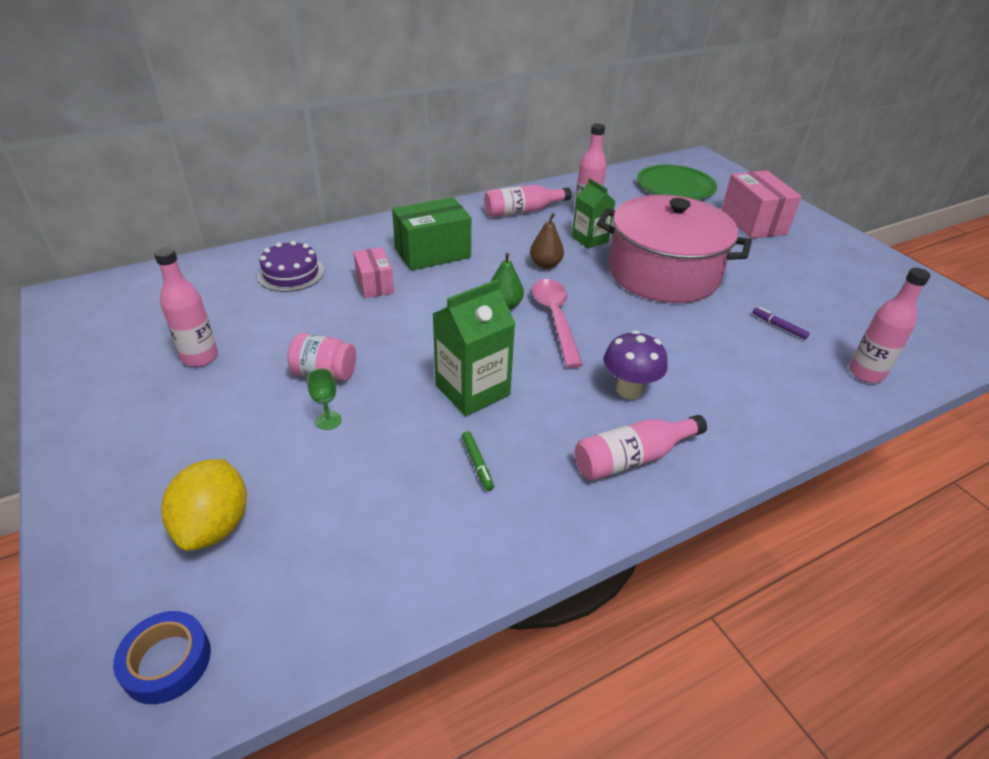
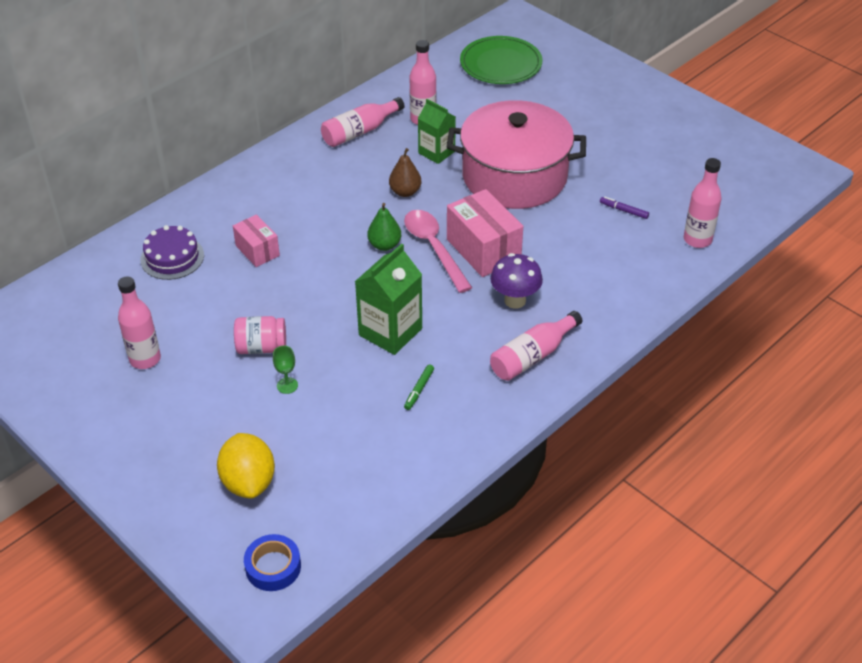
camera: 15 degrees left, 5 degrees up
green box [392,197,471,271] -> none
green marker [462,431,494,491] -> green marker turned 60 degrees clockwise [404,364,434,410]
pink box [721,170,801,239] -> pink box moved to [447,189,523,277]

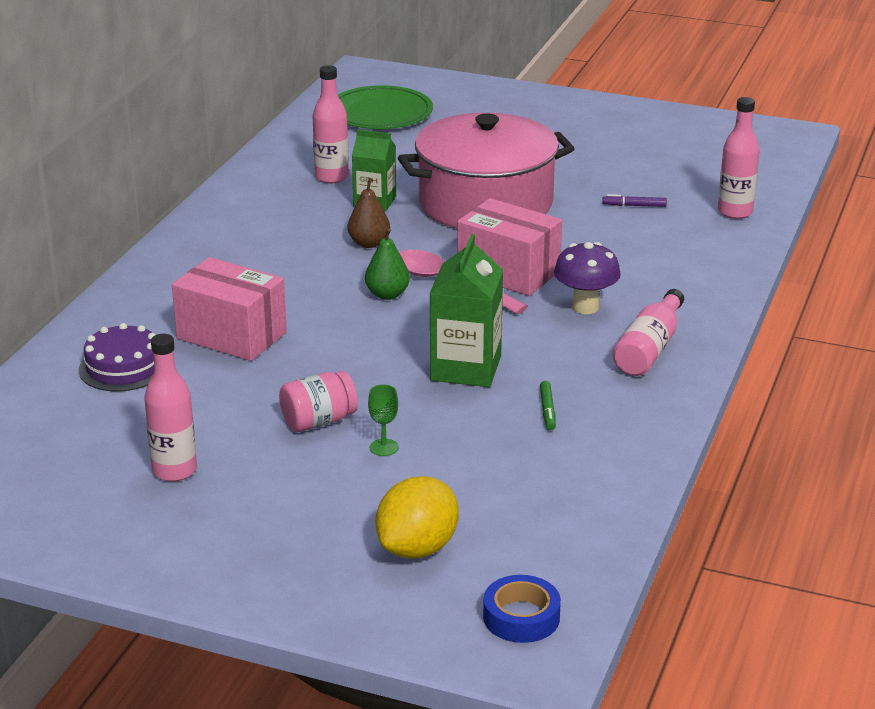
camera: 25 degrees left, 15 degrees down
yellow lemon [217,433,275,499] -> yellow lemon turned 75 degrees clockwise [376,476,459,559]
pink box [233,215,280,267] -> pink box [172,257,287,361], size x1.67
pink bottle [321,97,405,147] -> none

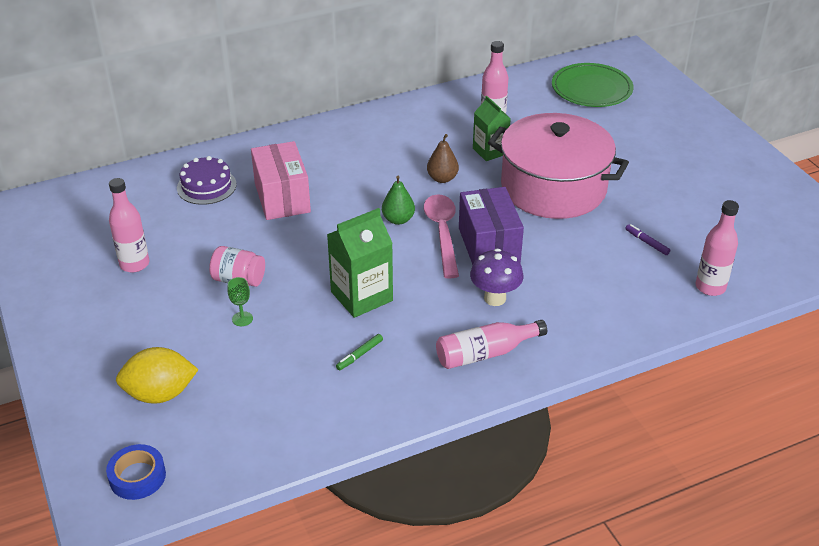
camera: 45 degrees right, 10 degrees up
pink box [457,198,562,296] -> purple box [459,187,524,265]

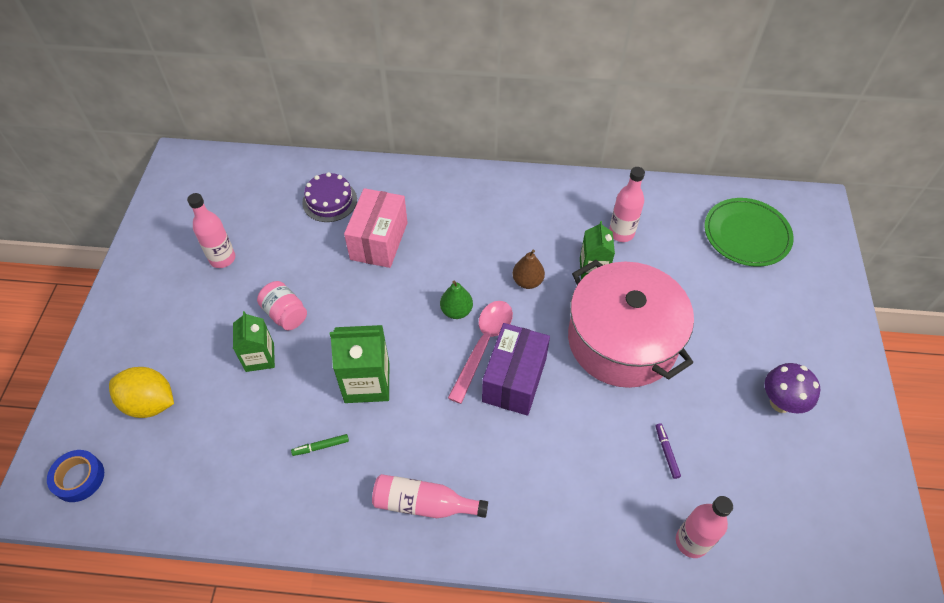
camera: 30 degrees right, 15 degrees up
green goblet [228,277,253,326] -> green carton [233,311,275,372]
purple mushroom [470,248,523,306] -> purple mushroom moved to [765,363,820,413]

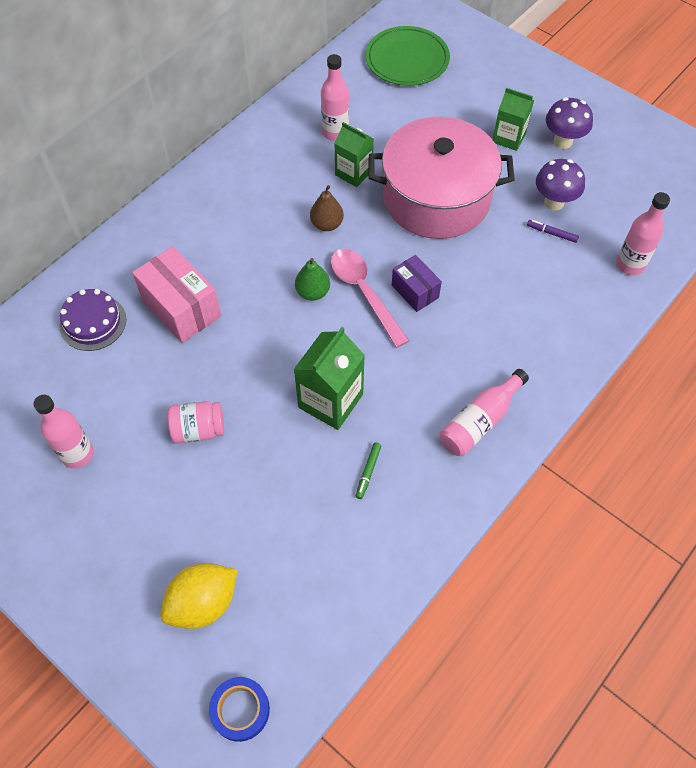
camera: 55 degrees left, 5 degrees up
green carton [233,311,275,372] -> green carton moved to [493,88,534,151]
purple box [482,323,550,416] -> purple box [392,255,442,312], size x0.60
none -> purple mushroom [536,159,585,211]

